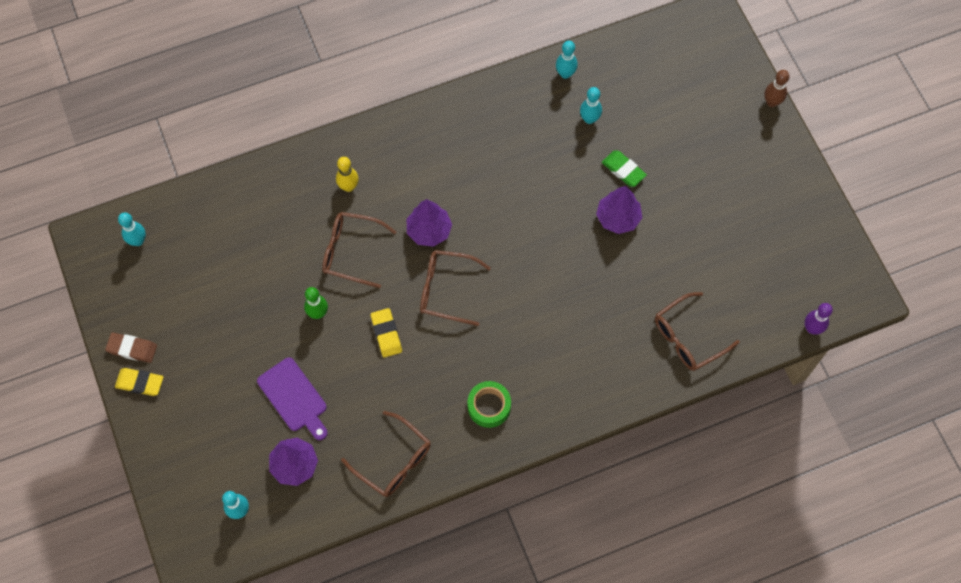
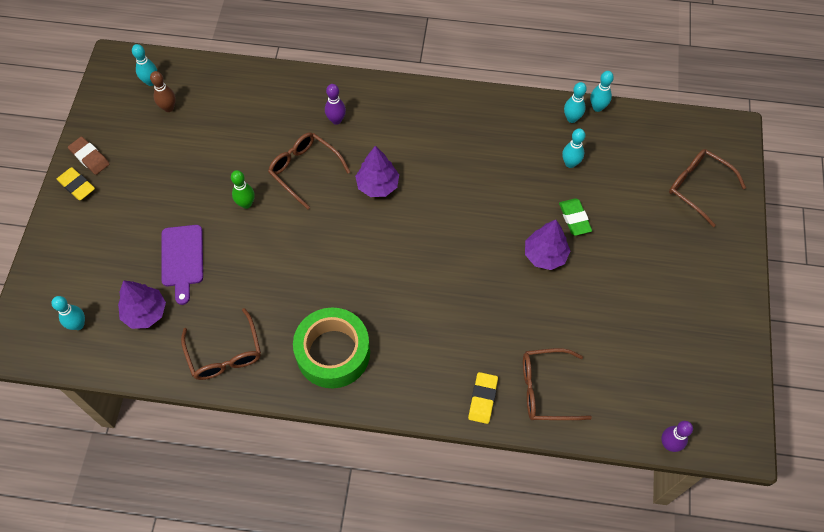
camera: 30 degrees right, 5 degrees down
yellow bowling pin [336,157,359,192] -> purple bowling pin [325,84,346,125]
yellow eraser [371,308,402,358] -> yellow eraser moved to [468,372,498,424]
brown glasses [420,250,491,326] -> brown glasses moved to [669,149,746,227]
green tape [468,381,511,428] -> green tape [293,308,370,388], size x1.73
brown bowling pin [764,70,790,107] -> brown bowling pin moved to [150,71,176,112]
none -> turquoise bowling pin [590,71,614,112]

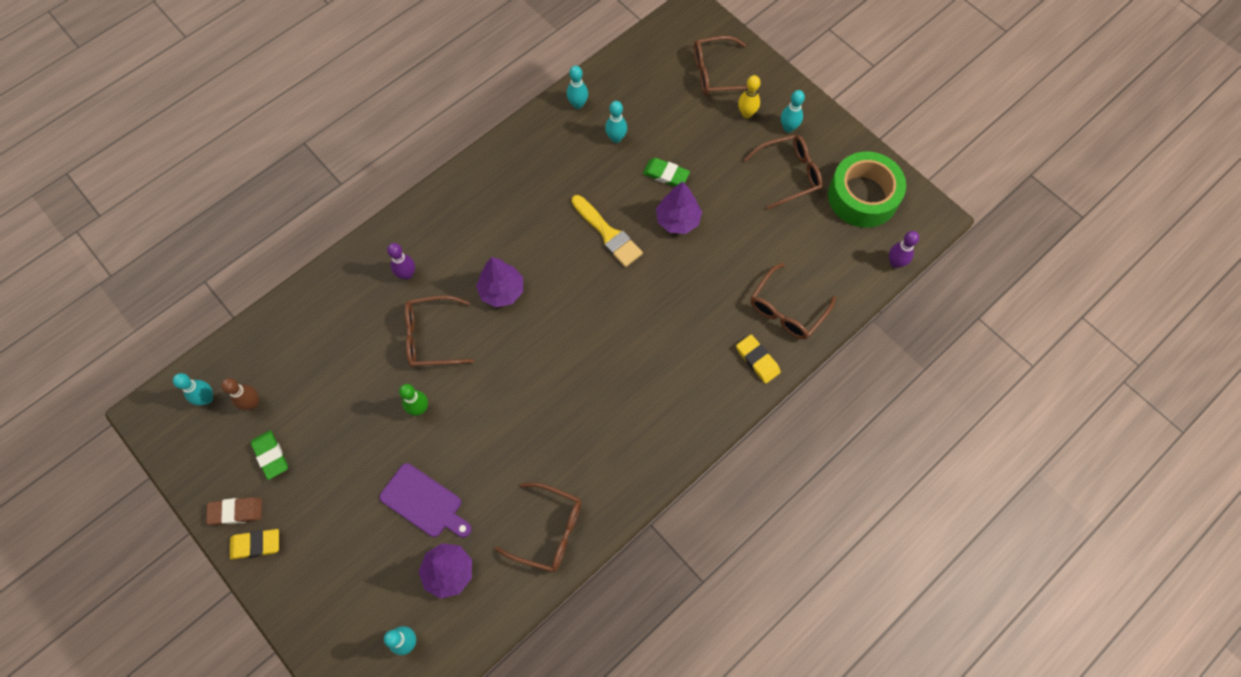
camera: 50 degrees left, 5 degrees up
green tape [293,308,370,388] -> green tape moved to [828,152,906,228]
turquoise bowling pin [590,71,614,112] -> turquoise bowling pin moved to [781,90,805,133]
none -> green eraser [251,430,288,480]
none -> yellow brush [571,195,643,267]
none -> yellow bowling pin [738,75,760,118]
none -> brown glasses [744,134,822,210]

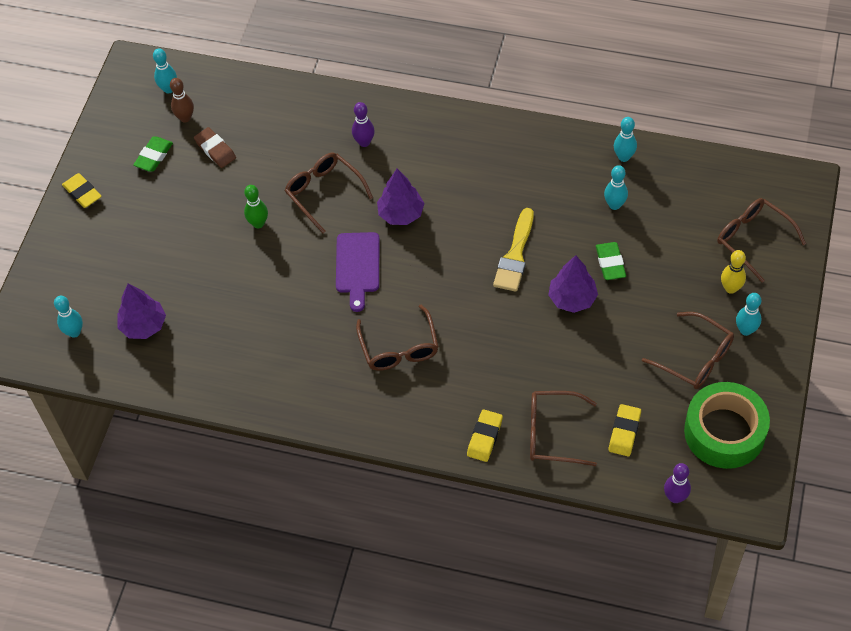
camera: 60 degrees right, 10 degrees down
brown eraser [206,497,262,525] -> brown eraser moved to [194,127,236,168]
purple cutting board [379,463,472,538] -> purple cutting board moved to [336,232,379,312]
brown glasses [495,483,581,572] -> brown glasses moved to [356,305,439,371]
none -> yellow eraser [608,404,641,456]

